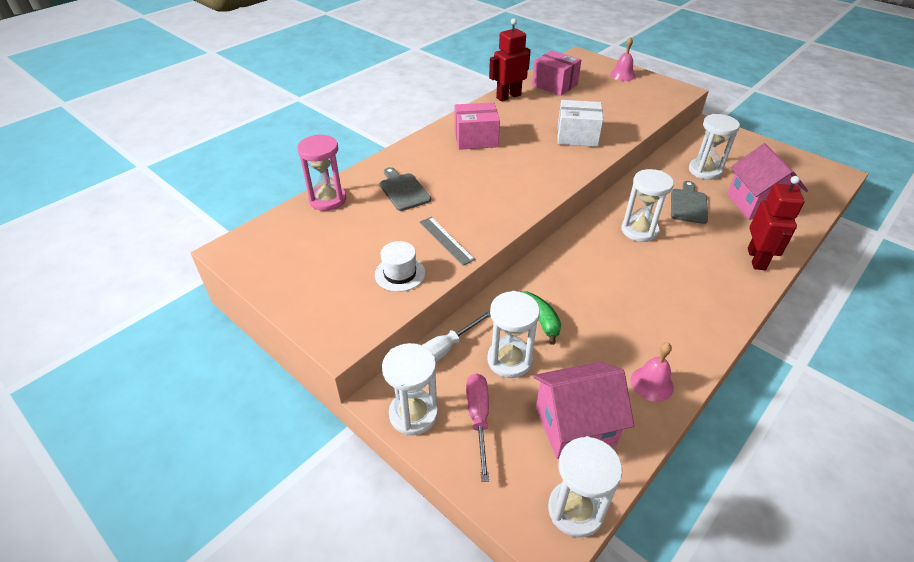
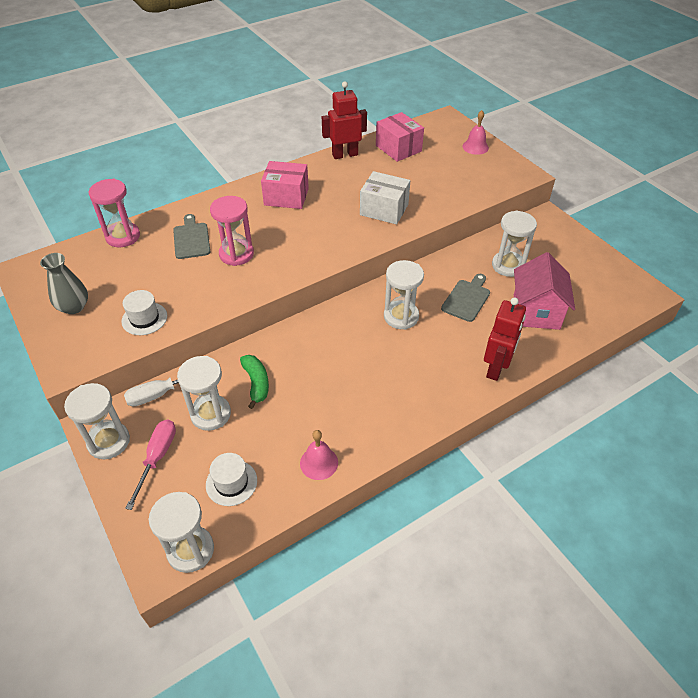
camera: 15 degrees right, 5 degrees up
grey ruler [420,217,475,266] -> none
pink house [533,361,634,459] -> white hat [206,453,257,506]
none -> grey vase [40,253,88,314]
none -> pink hourglass [210,196,254,266]

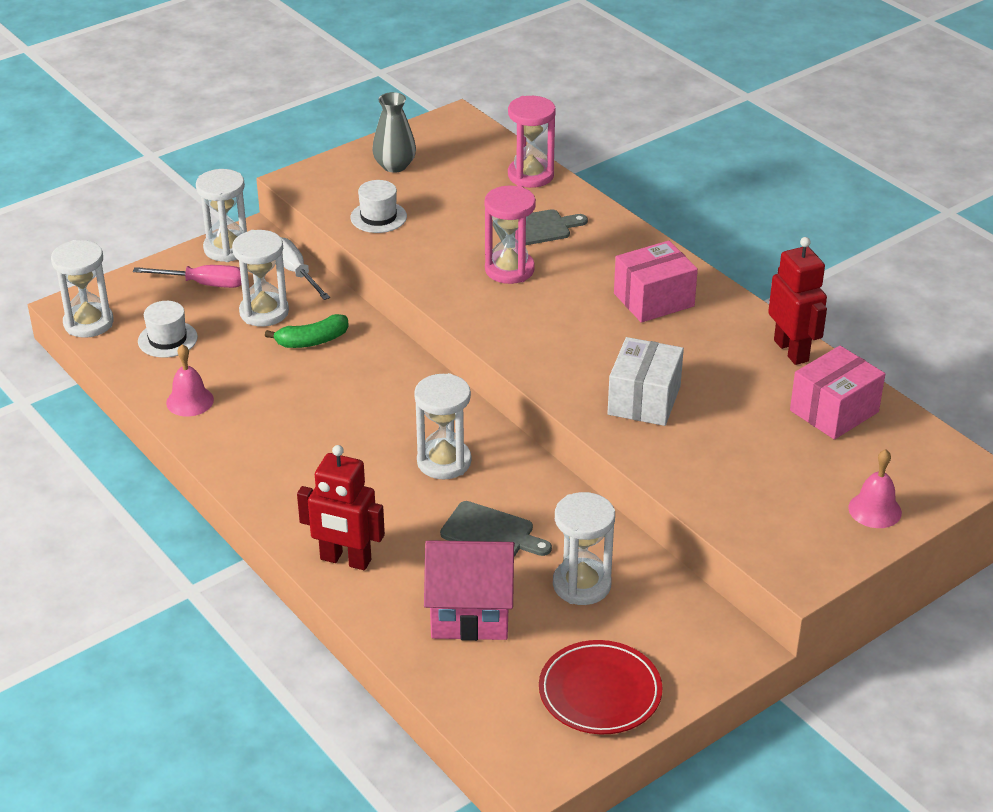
camera: 85 degrees right, 10 degrees down
pink box [261,161,309,209] -> pink box turned 60 degrees clockwise [614,241,698,323]
none -> red plate [539,640,663,734]

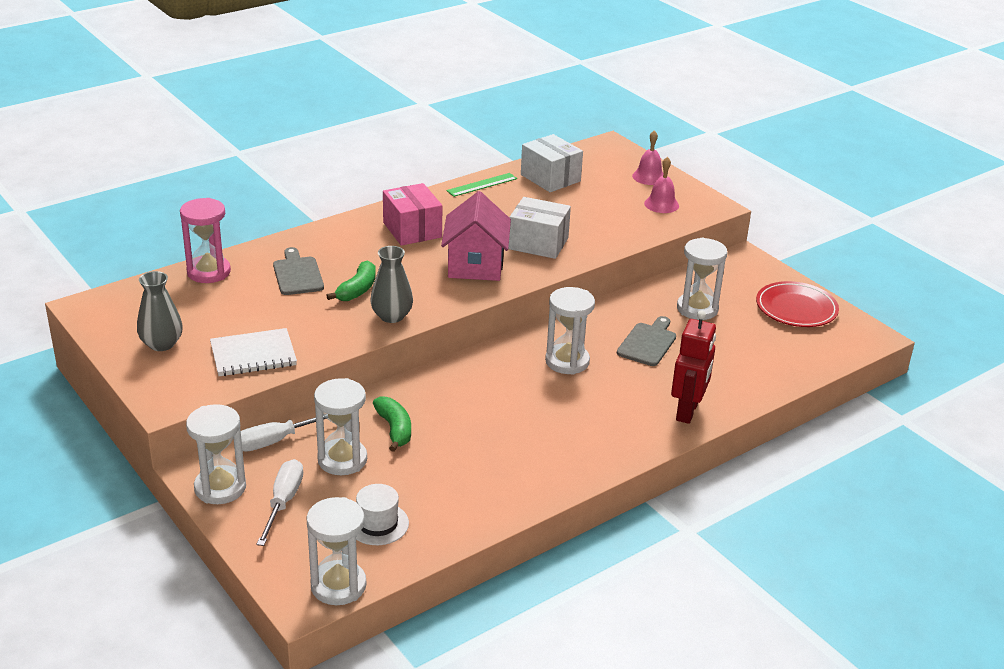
camera: 90 degrees left, 5 degrees down
pink screwdriver [133,265,242,288] -> white screwdriver [256,459,303,546]
pink bell [166,344,214,416] -> pink bell moved to [644,157,679,213]
white hat [350,180,407,233] -> white notebook [210,328,297,376]
pink house [424,540,515,641] -> pink house moved to [441,191,511,281]
pink hourglass [485,186,536,284] -> green banana [326,260,376,301]
red robot [768,237,827,365] -> green ruler [446,173,517,197]
pink box [790,346,885,440] -> white box [521,134,583,192]
none -> grey vase [370,246,413,323]

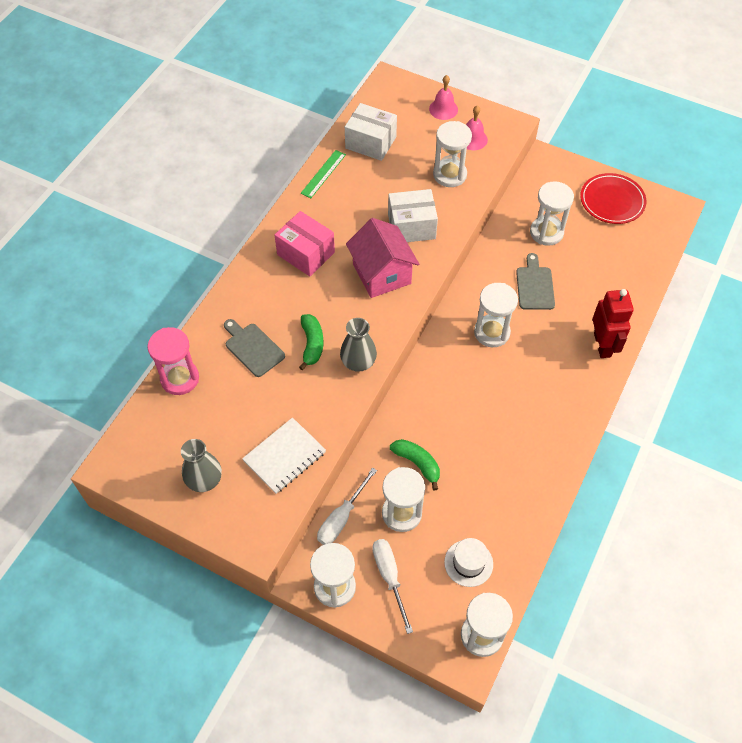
camera: 25 degrees left, 25 degrees up
none -> white hourglass [433,121,472,187]

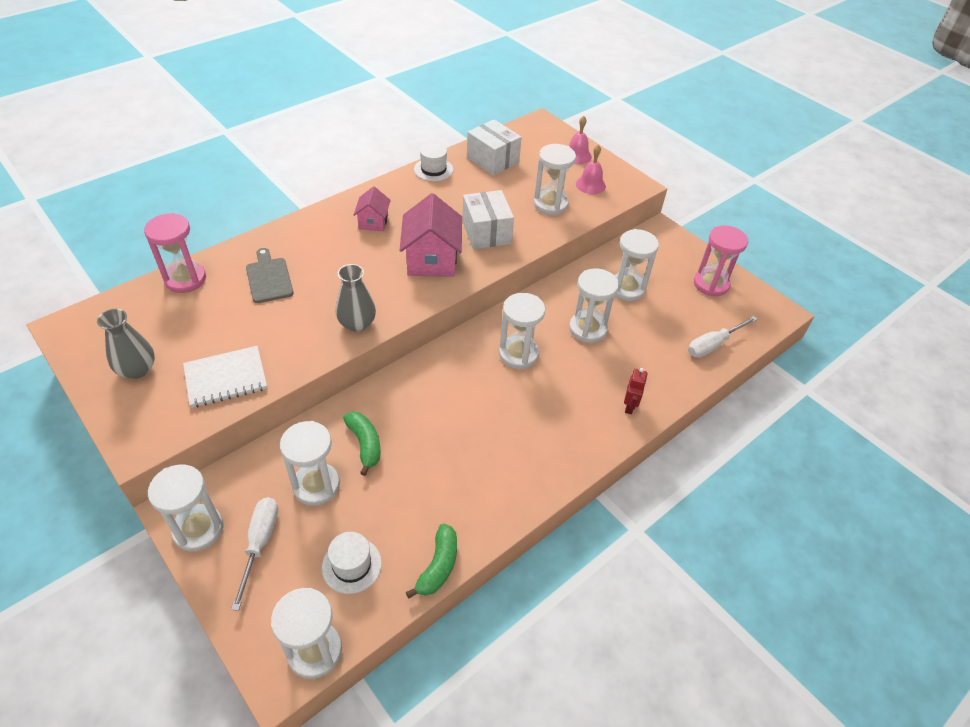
camera: 20 degrees right, 10 degrees down
pink box [274,211,335,276] -> pink house [354,186,391,232]
green banana [299,314,323,370] -> green banana moved to [406,524,457,598]
green ruler [301,150,346,198] -> white hat [414,143,453,182]
white screwdriver [317,468,377,545] -> white screwdriver moved to [688,316,758,358]
white box [388,189,438,242] -> white box turned 60 degrees clockwise [463,190,514,249]
grey cutting board [516,253,555,310] -> white hourglass [569,268,619,343]
red plate [580,173,646,224] -> pink hourglass [694,225,748,296]
red robot [592,289,634,358] -> red robot [624,368,648,414], size x0.54

